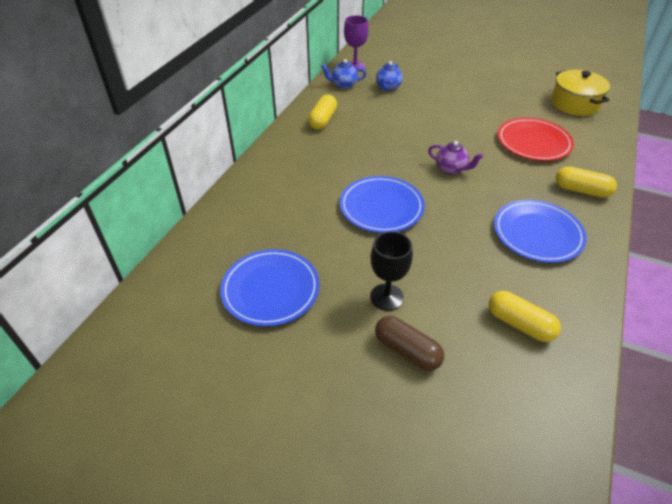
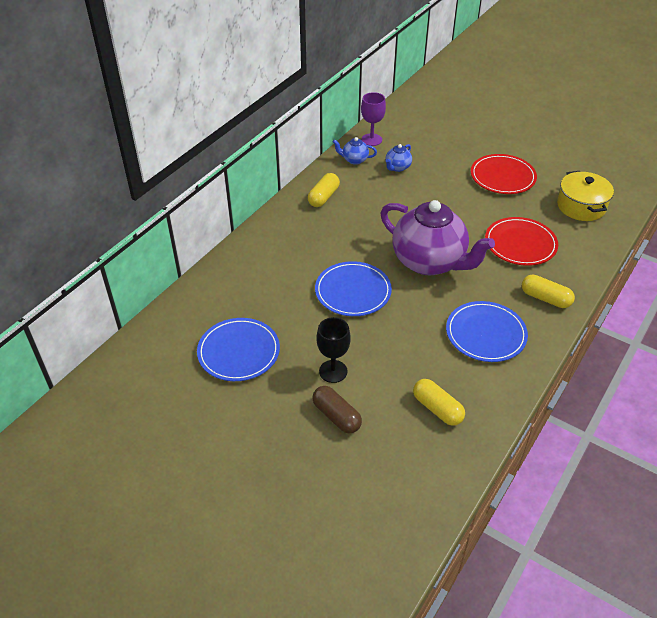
camera: 10 degrees right, 0 degrees up
purple teapot [428,141,483,174] -> purple teapot [381,200,495,275], size x2.45
none -> red plate [471,154,537,194]

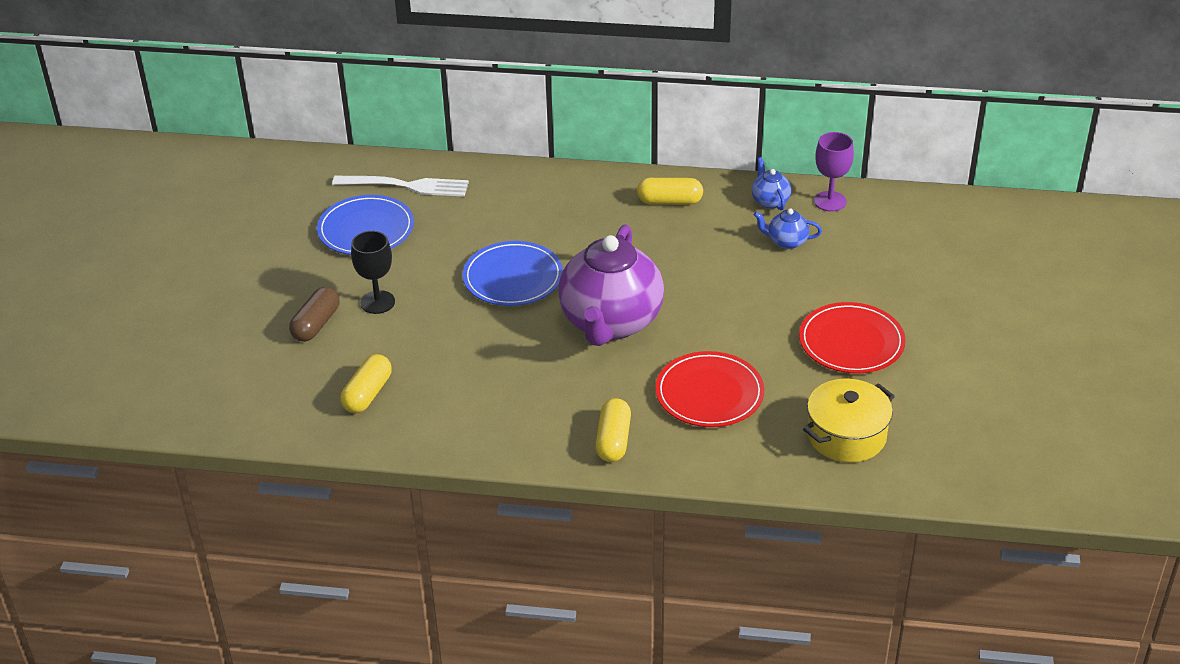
camera: 65 degrees right, 5 degrees down
blue plate [446,301,528,362] -> none
none -> white fork [332,176,469,197]

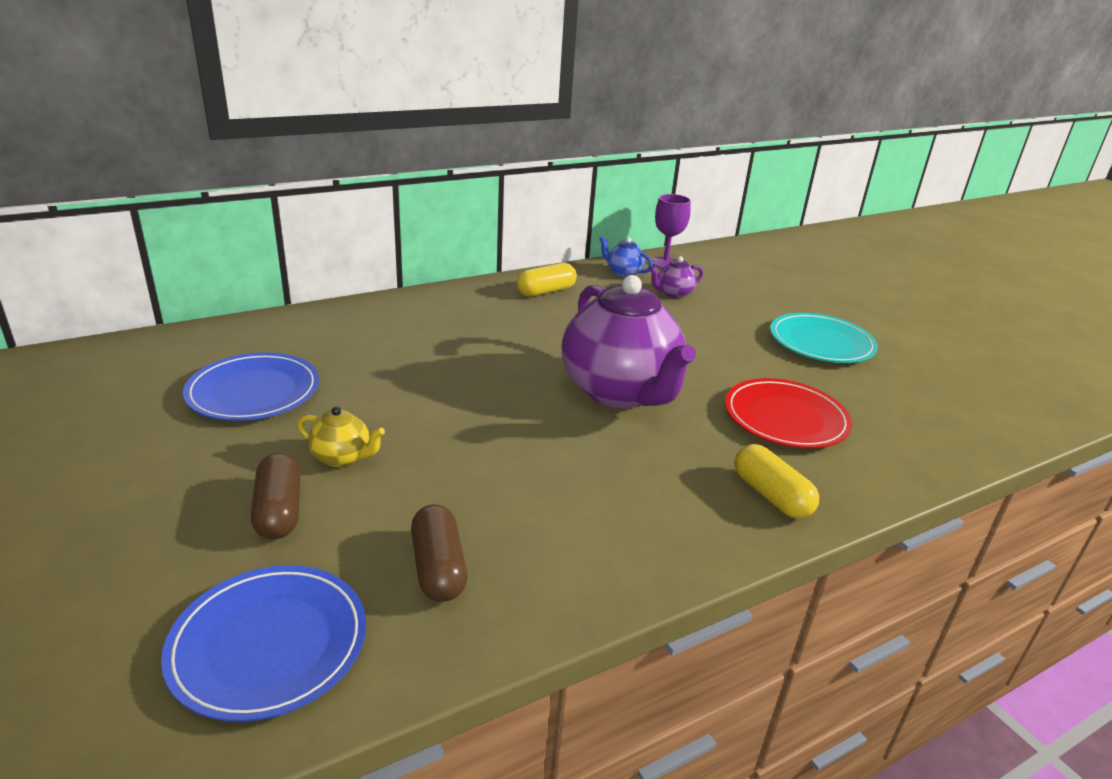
camera: 40 degrees left, 10 degrees down
white fork [332,176,469,197] -> none
yellow capsule [340,354,392,413] -> brown capsule [411,504,467,602]
black goblet [351,231,395,314] -> yellow teapot [298,406,385,467]
blue plate [462,241,563,306] -> blue plate moved to [161,565,366,722]
blue teapot [754,209,822,249] -> purple teapot [649,256,703,298]
red plate [799,302,906,373] -> turquoise plate [770,313,878,363]
yellow pot [803,379,895,462] -> none

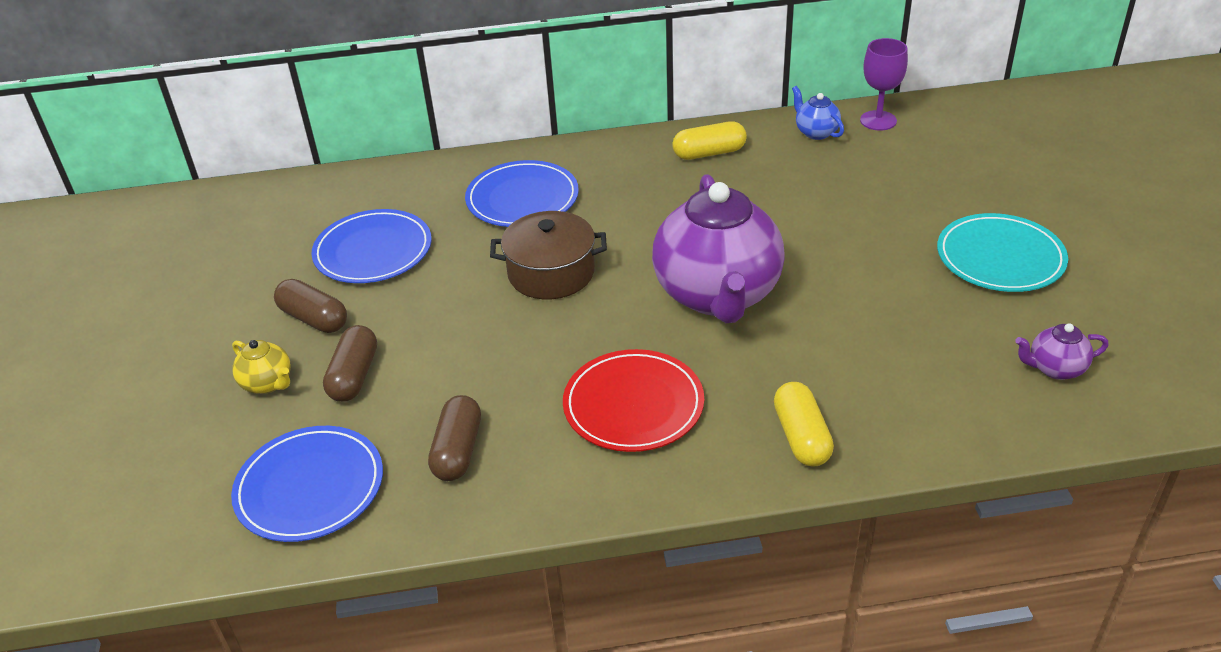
camera: 25 degrees right, 10 degrees up
yellow teapot [298,406,385,467] -> yellow teapot moved to [232,340,291,394]
purple teapot [649,256,703,298] -> purple teapot moved to [1015,323,1108,380]
red plate [725,378,852,448] -> red plate moved to [563,349,704,452]
none -> brown capsule [274,279,347,333]
none -> blue plate [465,160,579,227]
none -> brown pot [490,211,607,299]

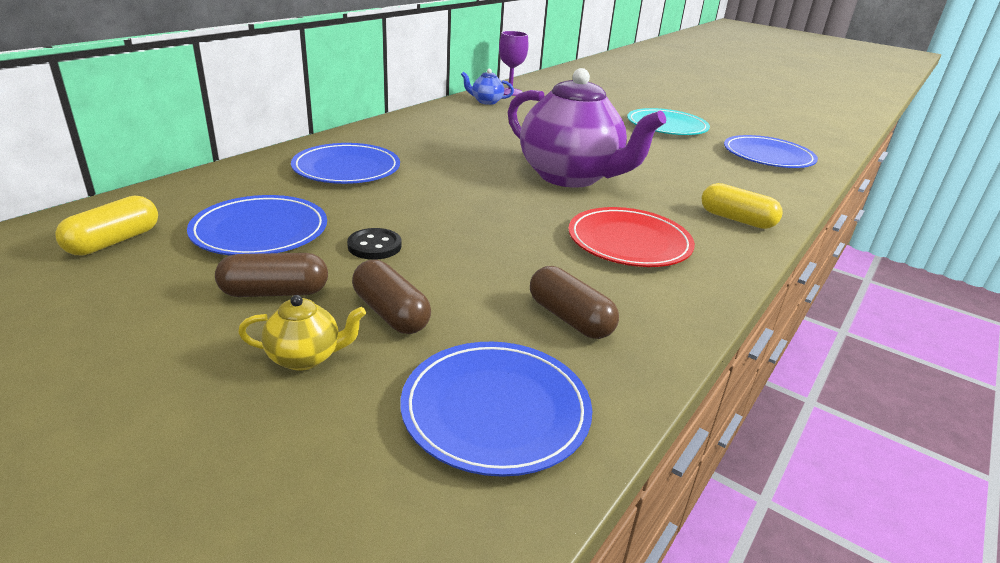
camera: 50 degrees left, 10 degrees down
brown pot [490,211,607,299] -> none
yellow capsule [672,121,747,160] -> yellow capsule moved to [55,196,158,256]
purple teapot [1015,323,1108,380] -> blue plate [724,135,818,168]
none -> black button [347,228,402,260]

